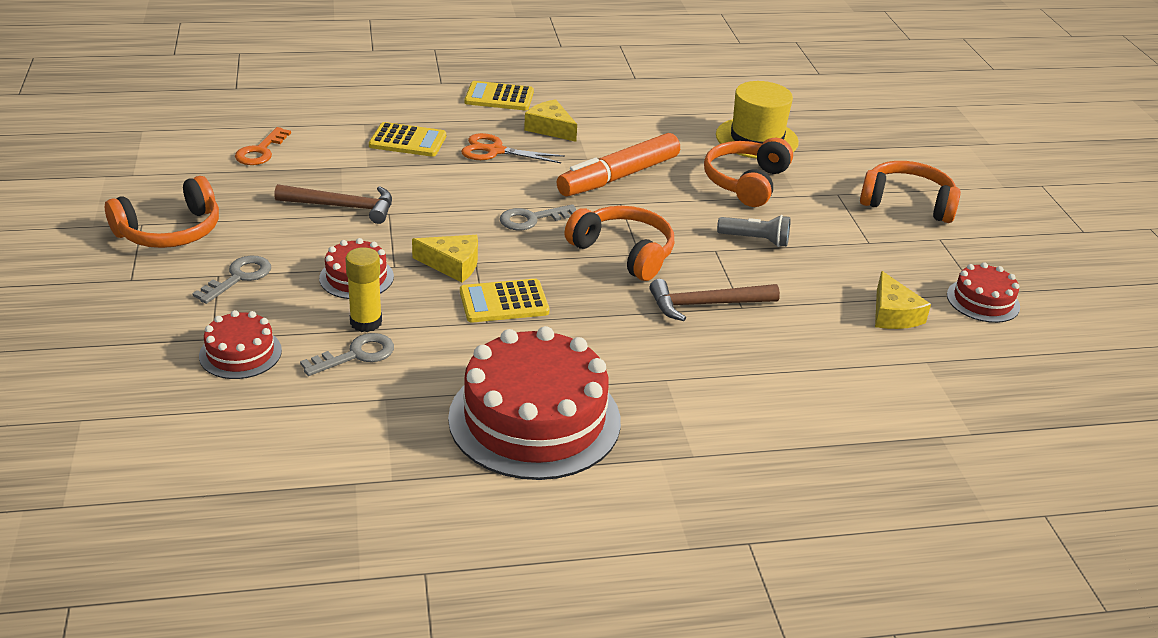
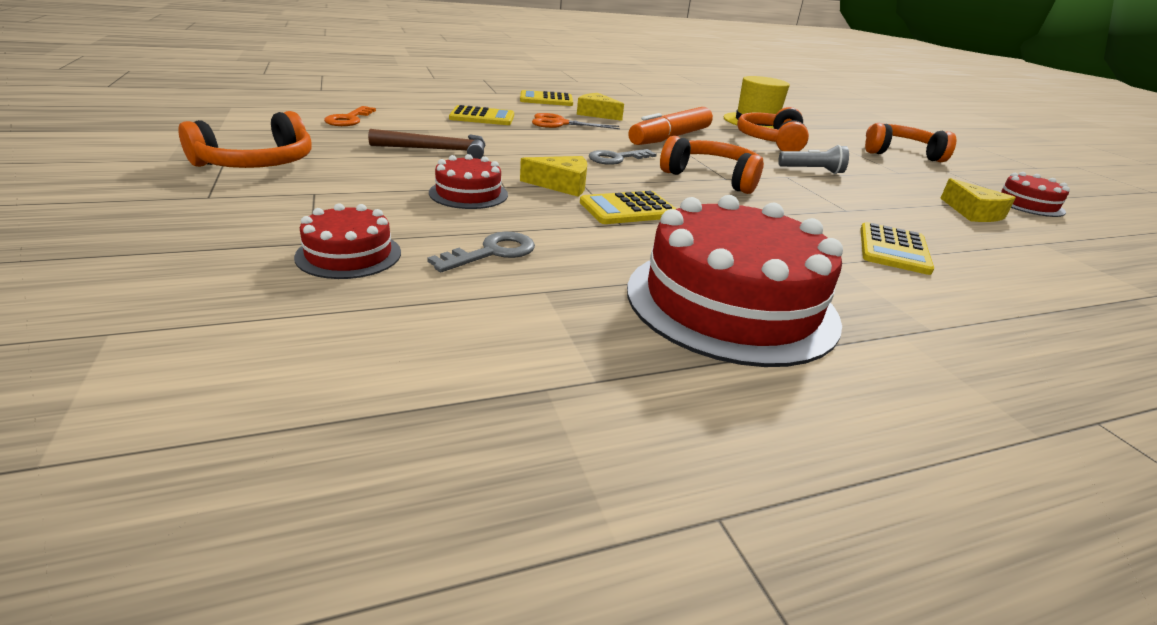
camera: 10 degrees left, 5 degrees down
grey key [192,256,271,304] -> none
yellow glue stick [345,247,382,332] -> none
brown hammer [650,279,780,321] -> none
none -> yellow calculator [860,222,934,275]

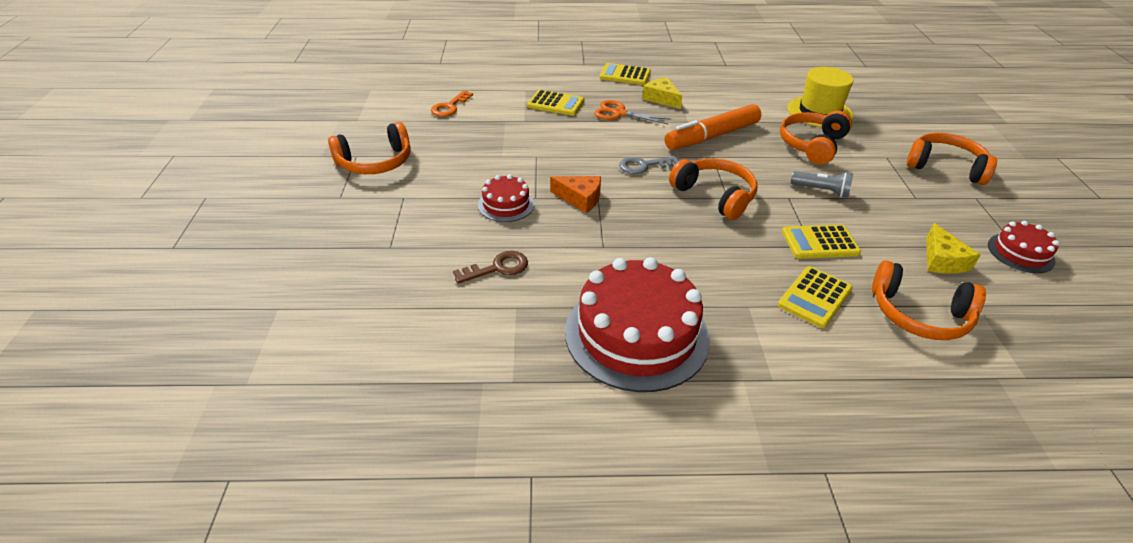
camera: 20 degrees right, 10 degrees up
red cake [294,203,401,279] -> none
brown hammer [368,129,486,159] -> none
grey key [427,232,535,272] -> brown key [453,251,528,284]
yellow cheese [520,156,587,197] -> orange cheese [550,176,601,213]
yellow calculator [580,191,676,224] -> yellow calculator moved to [782,225,861,259]
none -> orange headphones [872,260,986,340]

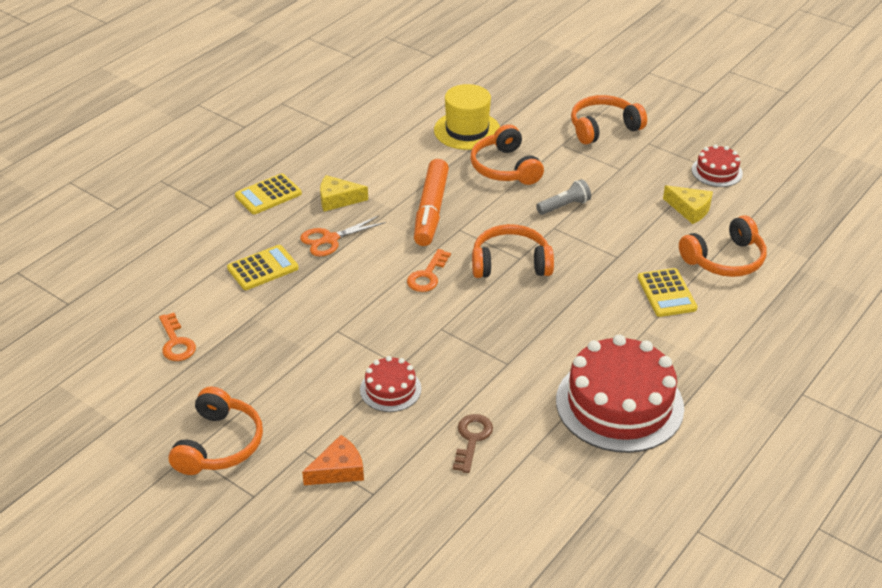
camera: 50 degrees left, 0 degrees up
orange cheese [550,176,601,213] -> orange cheese moved to [302,435,364,485]
grey key [619,156,679,174] -> orange key [407,249,451,292]
yellow calculator [782,225,861,259] -> none

